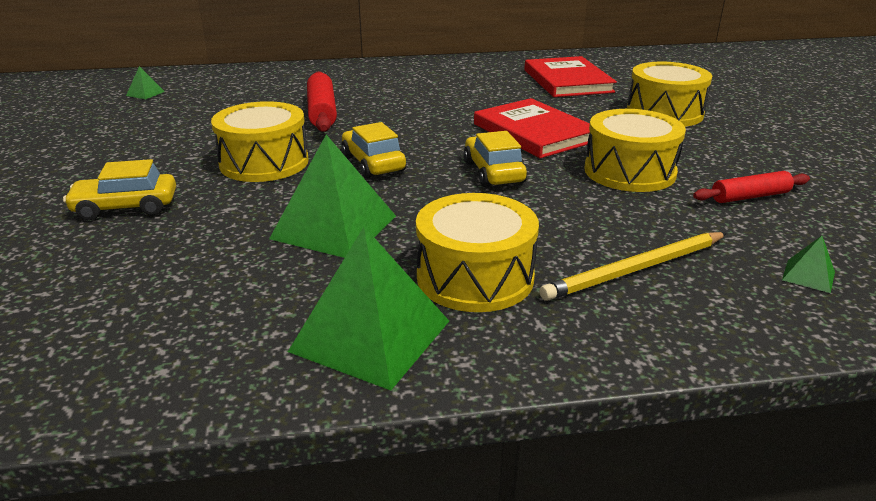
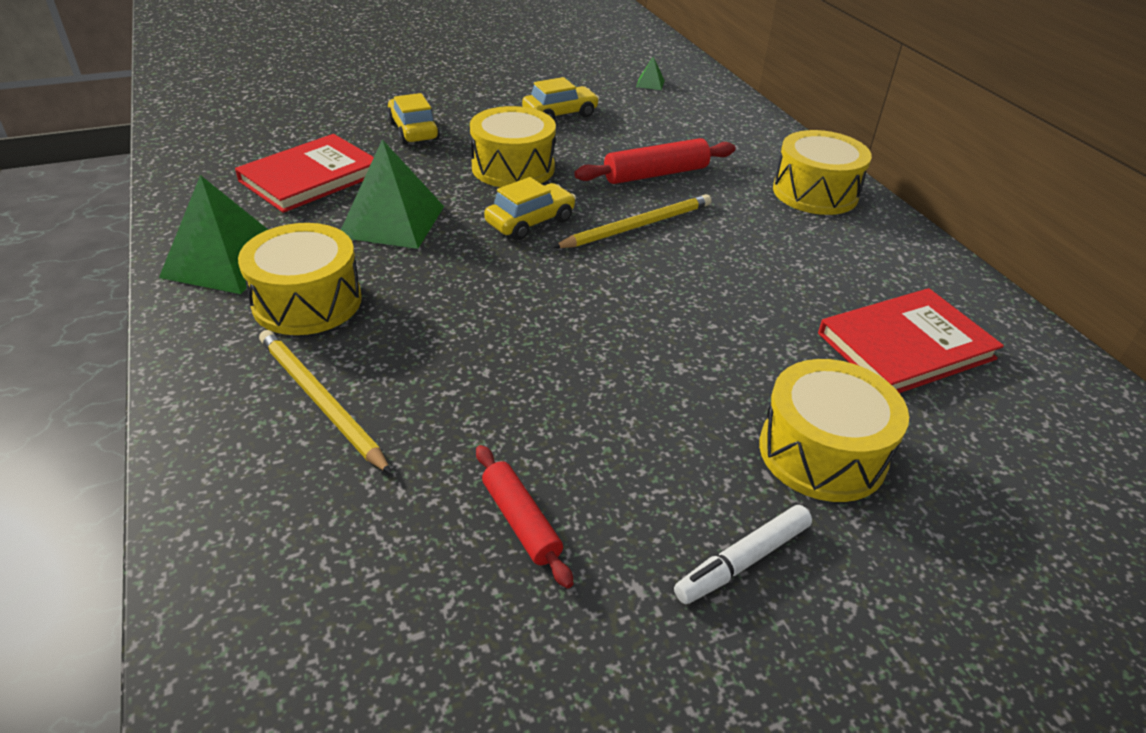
camera: 75 degrees right, 10 degrees up
yellow car [464,131,527,187] -> yellow car moved to [522,77,599,120]
red book [474,98,590,158] -> red book moved to [235,134,374,213]
yellow drum [584,109,686,192] -> yellow drum moved to [773,130,872,215]
green pyramid [782,236,835,293] -> none
none -> yellow pencil [552,194,712,248]
none -> white marker [674,505,812,604]

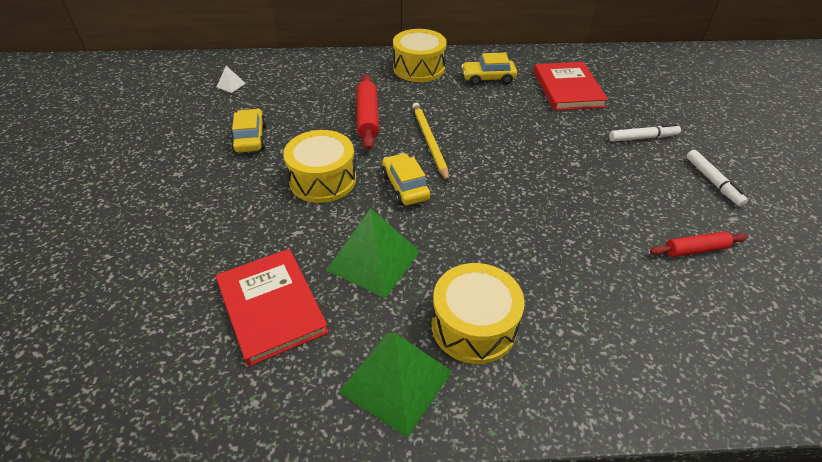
camera: 70 degrees left, 5 degrees up
yellow pencil [259,330,392,474] -> none
yellow car [387,93,440,144] -> yellow car moved to [461,53,517,86]
green pyramid [636,56,665,90] -> white pyramid [217,66,246,93]
yellow drum [759,359,909,502] -> white marker [609,124,681,142]

